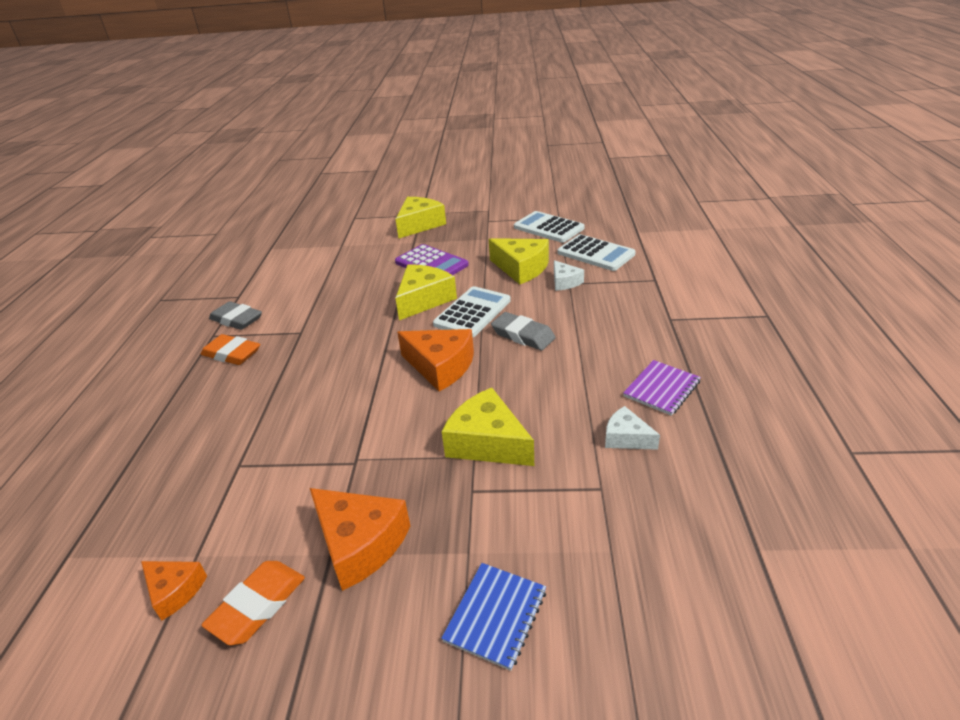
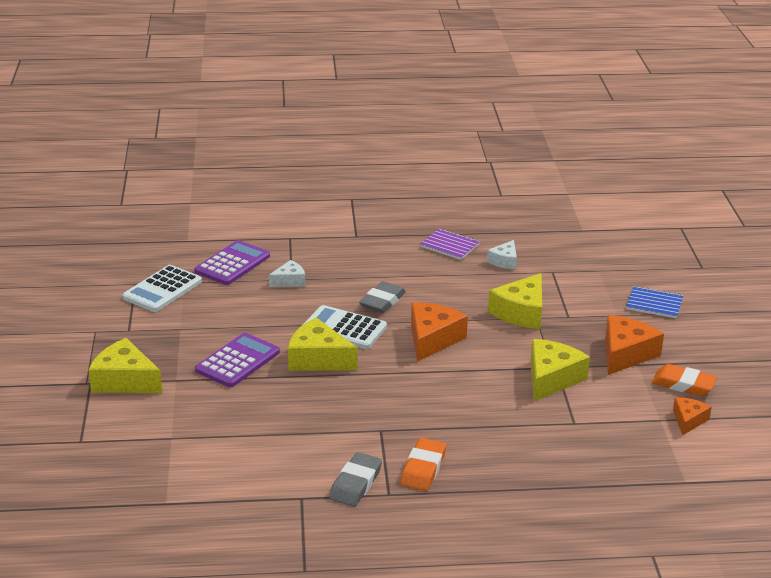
camera: 100 degrees left, 5 degrees down
yellow cheese [489,238,549,284] -> yellow cheese moved to [530,339,590,401]
white calculator [558,234,636,271] -> purple calculator [195,240,270,285]

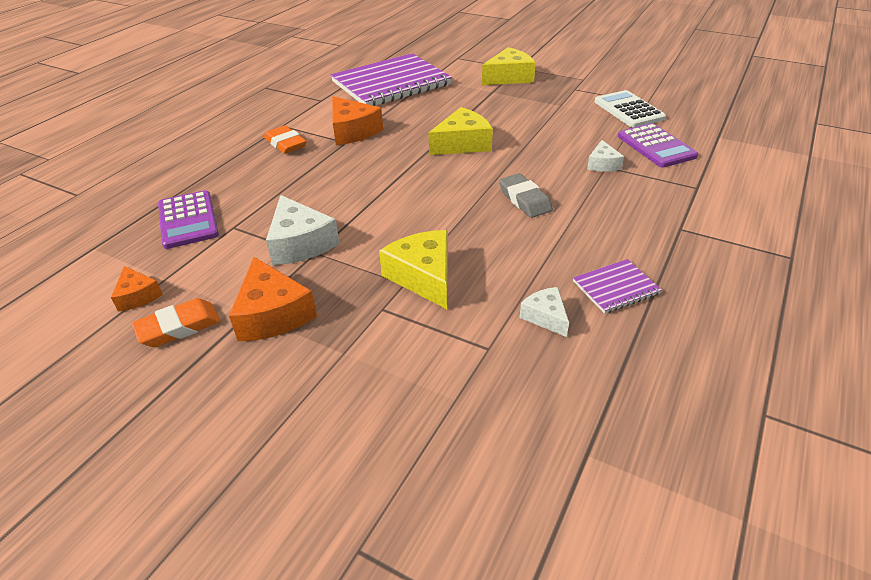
camera: 125 degrees right, 10 degrees up
purple calculator [195,333,280,387] -> purple calculator moved to [158,190,219,249]
white calculator [303,305,387,349] -> none
grey eraser [329,452,382,507] -> none
orange cheese [411,303,468,362] -> orange cheese moved to [332,96,383,145]
yellow cheese [530,339,590,401] -> white cheese [266,195,340,265]
blue notebook [626,286,684,319] -> none
none -> purple notebook [331,53,452,106]

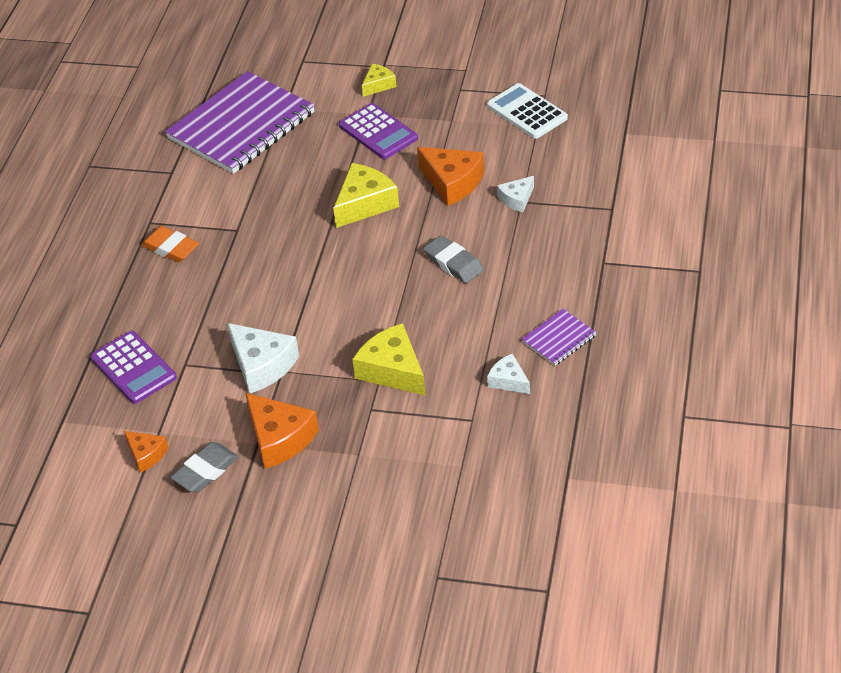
camera: 15 degrees left, 5 degrees up
orange eraser [132,298,220,347] -> grey eraser [170,442,239,493]
orange cheese [332,96,383,145] -> orange cheese moved to [417,147,484,206]
yellow cheese [482,47,536,85] -> yellow cheese [362,64,397,97], size x0.57
white cheese [587,140,624,172] -> white cheese turned 60 degrees clockwise [497,176,534,212]
purple calculator [618,123,698,168] -> purple calculator moved to [339,103,418,159]

